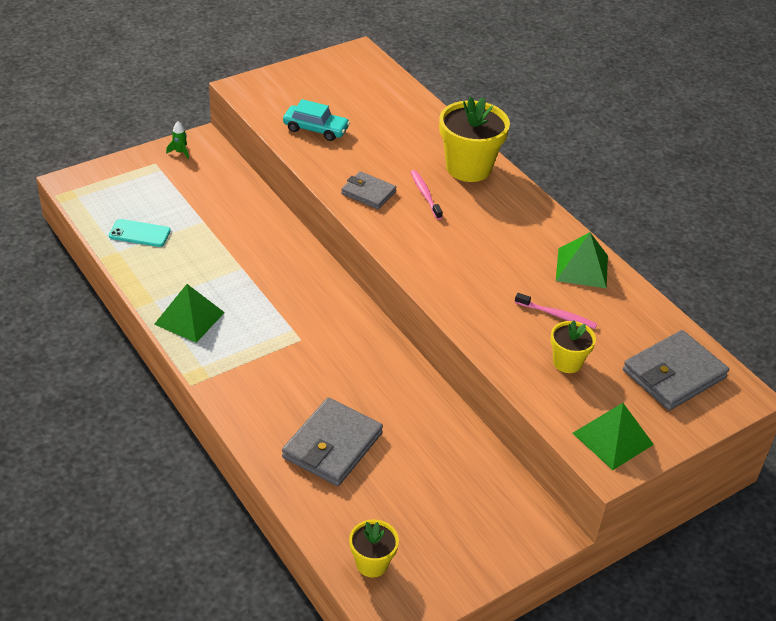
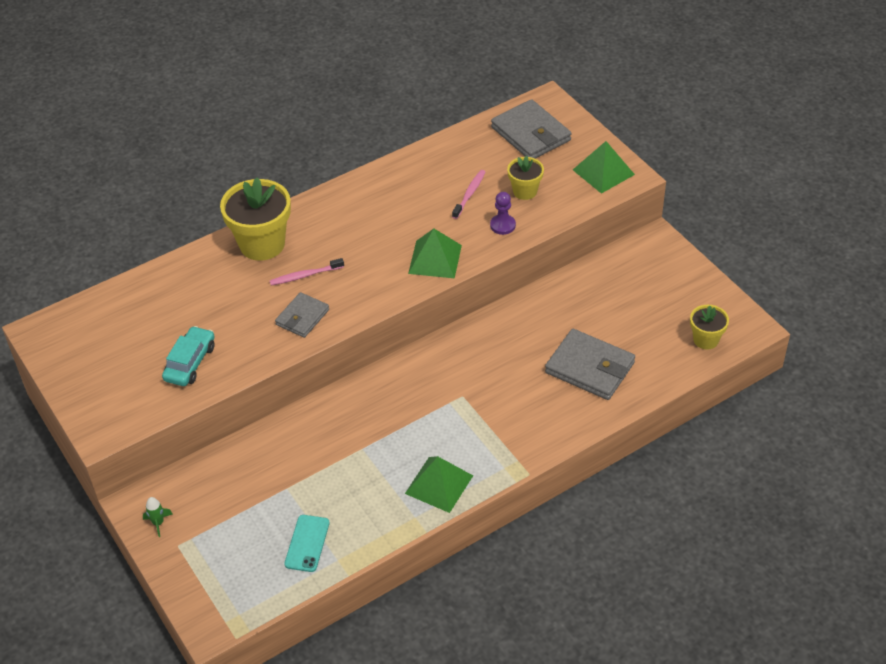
camera: 85 degrees left, 5 degrees up
green pyramid [556,232,608,288] -> green pyramid moved to [408,229,462,279]
none -> purple pawn [490,192,516,235]

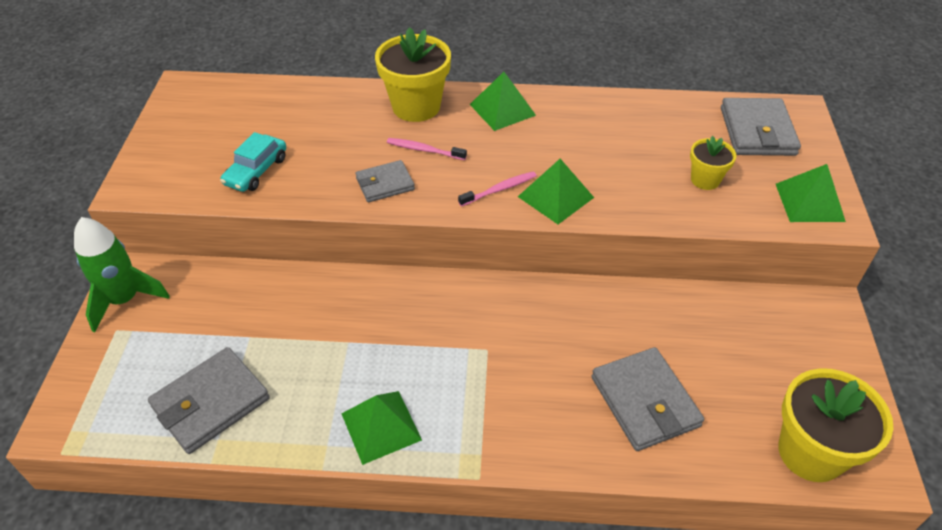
camera: 35 degrees right, 0 degrees up
green rocket [143,497,172,537] -> green rocket [74,217,170,332], size x2.44
turquoise car [162,326,215,386] -> turquoise car turned 150 degrees clockwise [220,132,286,192]
turquoise phone [284,515,330,572] -> grey wallet [148,347,270,454]
pink toothbrush [452,170,485,219] -> pink toothbrush moved to [458,171,537,207]
purple pawn [490,192,516,235] -> none
yellow flower pot [690,305,729,350] -> yellow flower pot [778,368,893,482], size x1.84
none -> green pyramid [470,72,536,131]

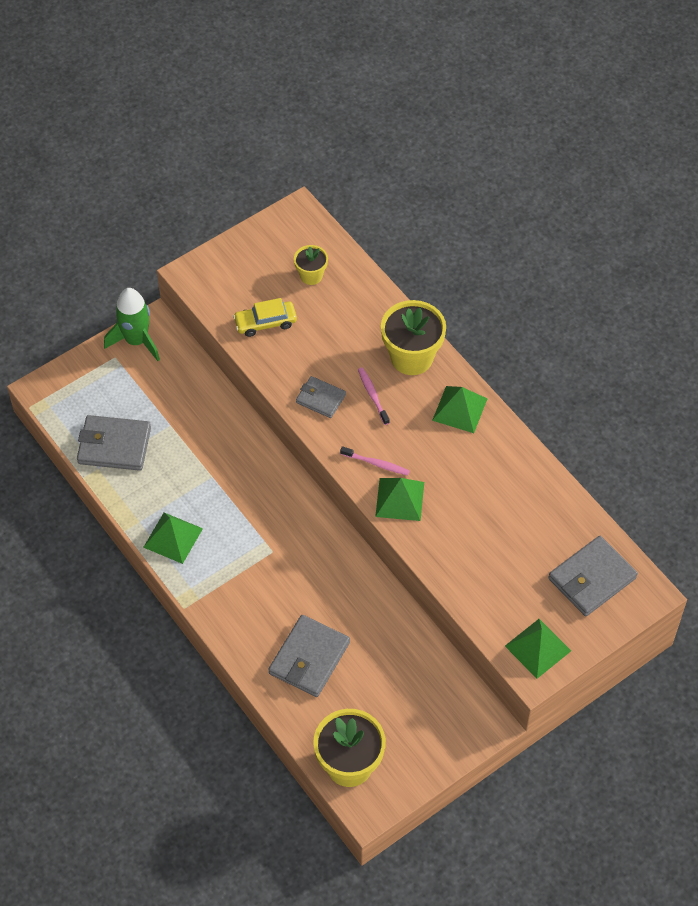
camera: 50 degrees right, 10 degrees up
turquoise car [220,132,286,192] -> yellow car [233,298,297,337]
yellow flower pot [690,136,736,190] -> yellow flower pot moved to [294,245,328,285]

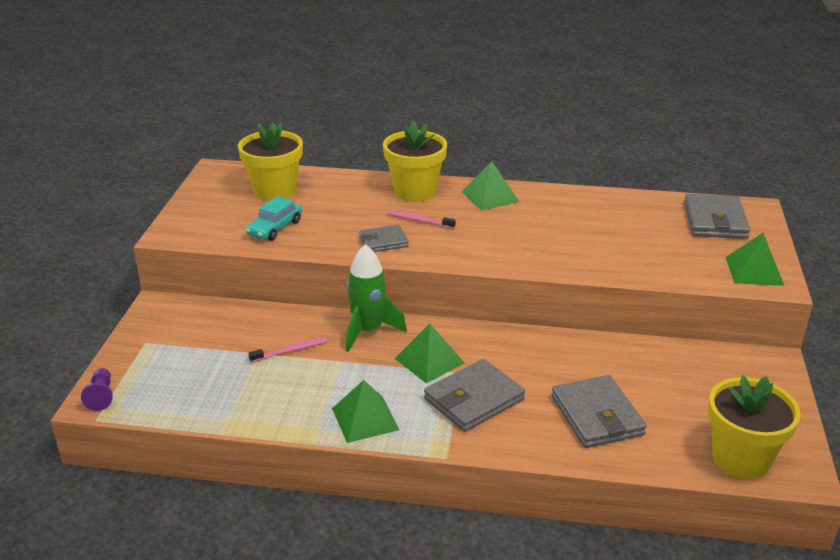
camera: 45 degrees left, 25 degrees down
grey wallet [77,415,151,471] -> grey wallet moved to [424,359,525,432]
green rocket [104,288,160,361] -> green rocket moved to [346,244,407,352]
yellow car [233,298,297,337] -> turquoise car [246,196,302,241]
yellow flower pot [294,245,328,285] -> yellow flower pot [238,122,303,201], size x1.84
pink toothbrush [340,446,410,475] -> pink toothbrush moved to [248,337,327,363]
green pyramid [375,478,424,521] -> green pyramid moved to [395,324,464,383]
none -> purple pawn [81,368,113,411]

